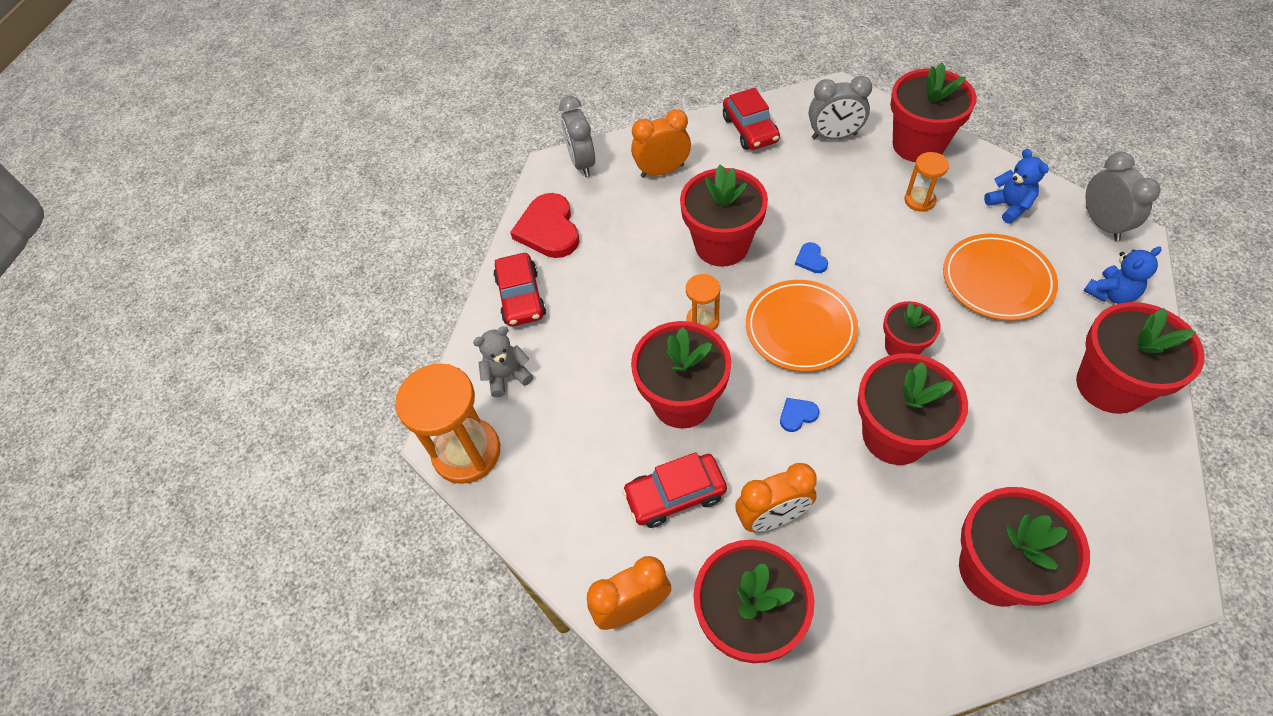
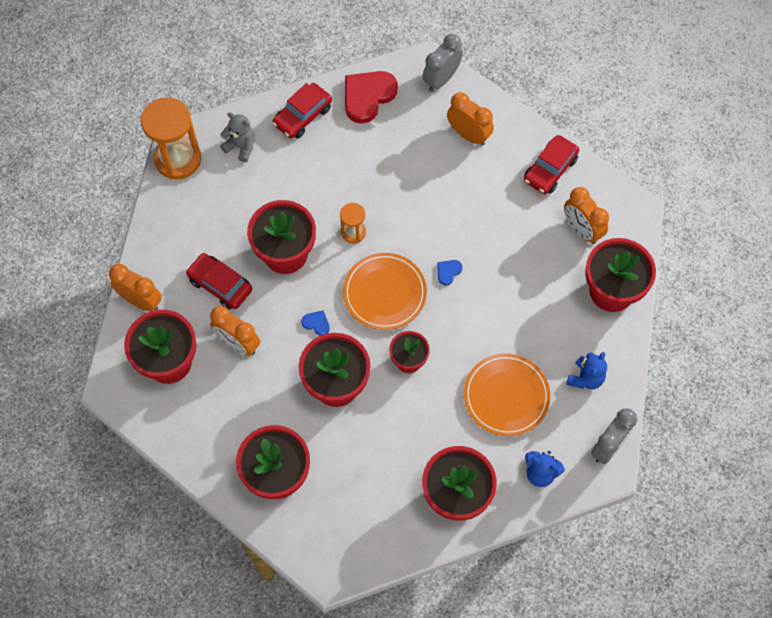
camera: 50 degrees right, 10 degrees up
red flower pot [680,165,768,267] -> none
grey clock [809,76,872,140] -> orange clock [564,187,609,244]
orange hourglass [905,152,949,212] -> none

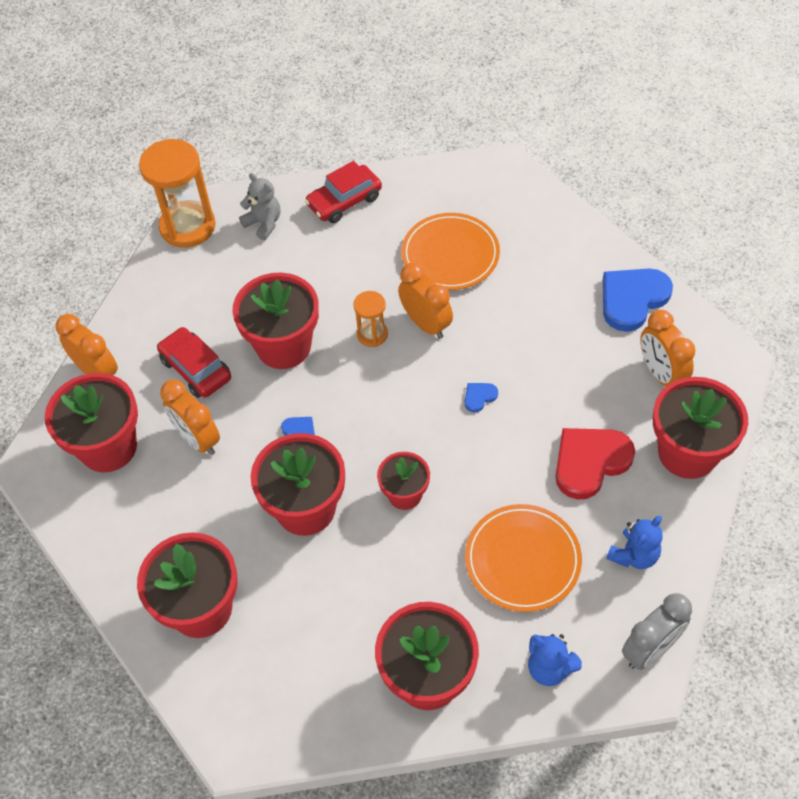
camera: 15 degrees right, 10 degrees down
orange plate [343,253,427,330] -> orange plate moved to [402,213,500,290]
red heart [345,71,398,124] -> red heart moved to [555,428,635,500]
grey clock [423,34,463,92] -> none
orange clock [447,92,494,145] -> orange clock moved to [398,263,453,339]
red car [524,135,579,194] -> blue heart [603,268,673,332]

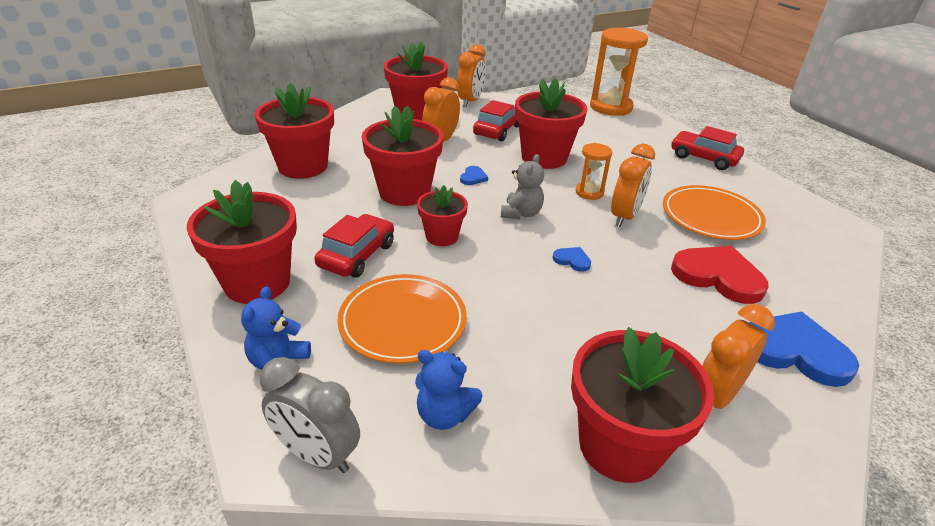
camera: 65 degrees right, 20 degrees down
grey teddy bear [239,173,280,240] -> grey teddy bear moved to [501,154,544,219]
red heart [555,428,635,500] -> red heart moved to [671,246,769,304]
none -> red car [314,214,394,278]

